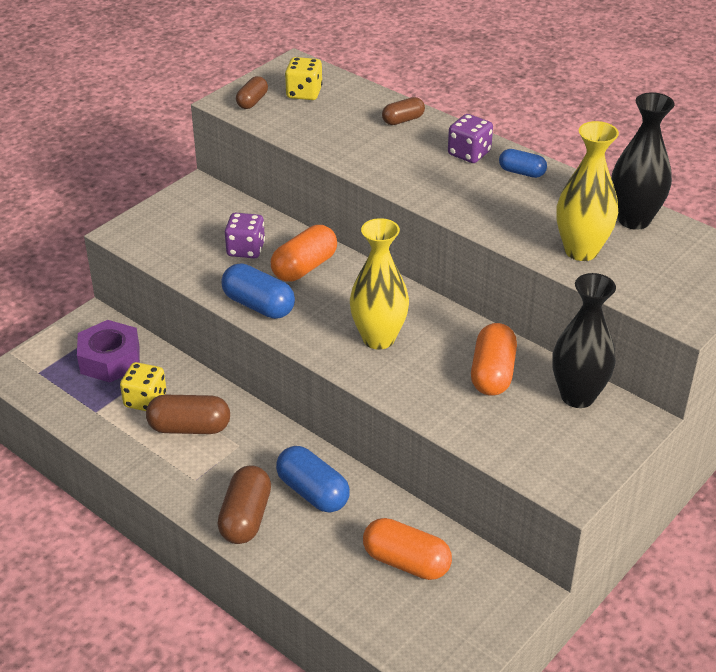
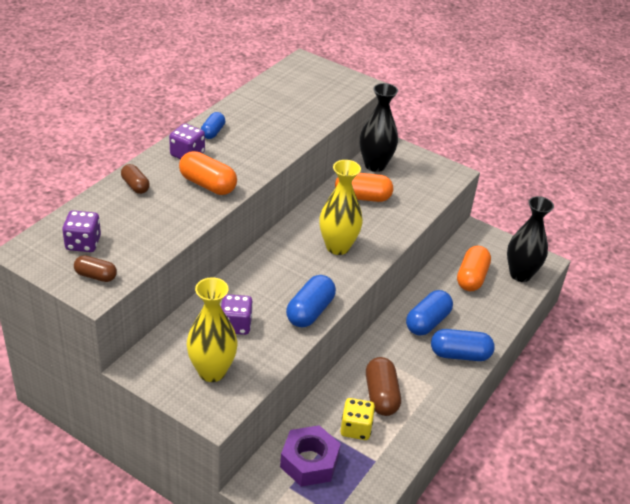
camera: 100 degrees left, 0 degrees up
brown capsule [217,466,271,544] -> blue capsule [431,329,495,361]
orange capsule [271,225,337,282] -> orange capsule moved to [179,151,237,195]
yellow dice [285,57,323,100] -> purple dice [62,210,101,252]
yellow vase [556,121,619,261] -> yellow vase moved to [187,277,238,382]
black vase [611,92,675,230] -> black vase moved to [507,196,554,282]

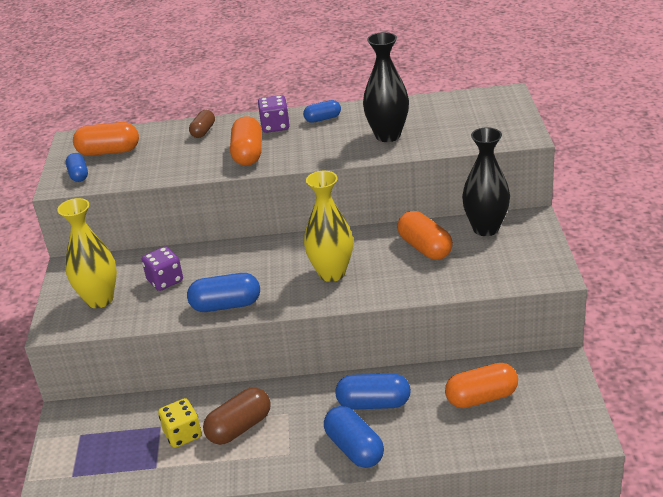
camera: 60 degrees right, 5 degrees down
purple dice [62,210,101,252] -> orange capsule [73,122,139,156]
brown capsule [74,255,117,282] -> blue capsule [66,153,88,182]
purple nut [280,425,341,487] -> none
black vase [507,196,554,282] -> black vase moved to [363,32,409,142]

